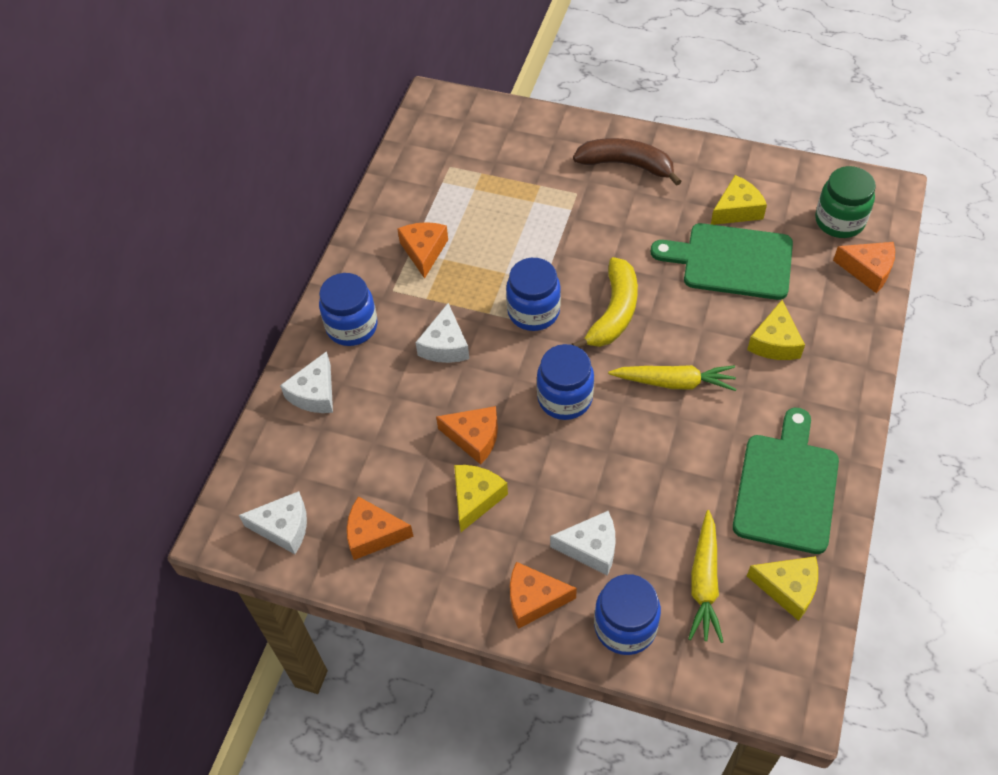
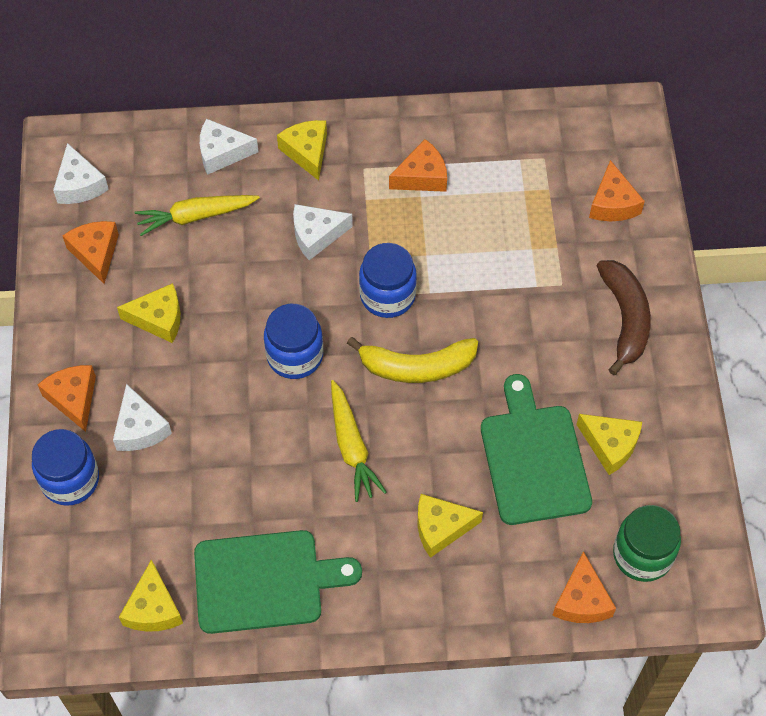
camera: 65 degrees right, 5 degrees up
blue jar [319,273,378,346] -> yellow cheese [277,120,327,181]
orange cheese [436,406,498,464] -> orange cheese moved to [589,160,645,221]
yellow carrot [688,510,724,643] -> yellow carrot moved to [134,195,260,236]

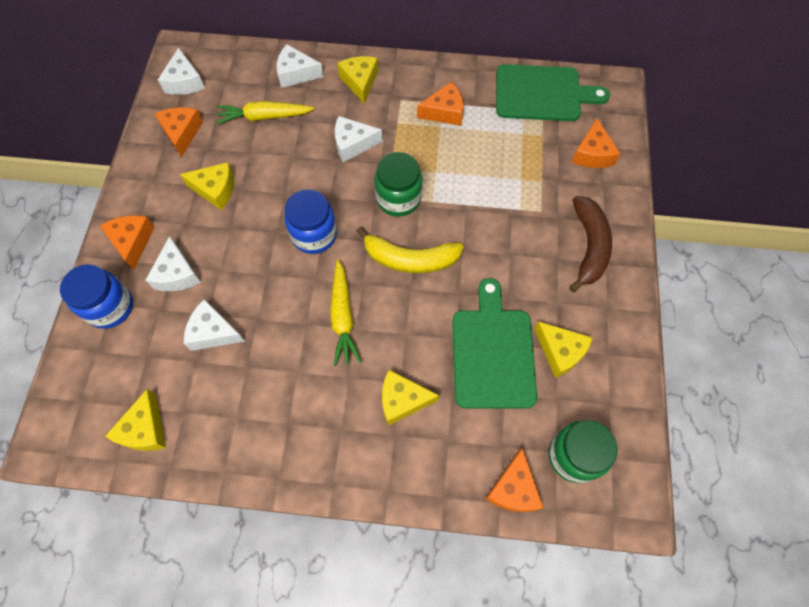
camera: 10 degrees right, 5 degrees up
green cutting board [194,530,362,634] -> green cutting board moved to [496,64,610,121]
blue jar [359,243,417,318] -> green jar [375,152,422,217]
none -> white cheese [184,299,245,351]

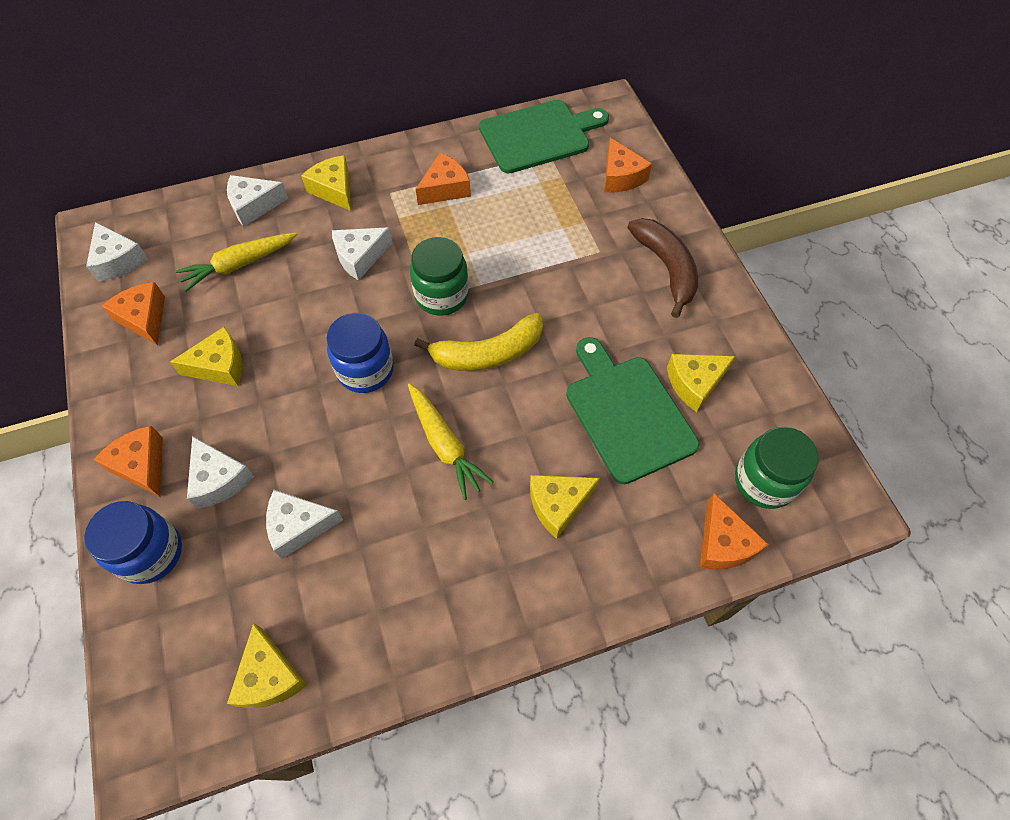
camera: 25 degrees left, 5 degrees down
yellow cheese [534,321,593,378] -> yellow cheese turned 135 degrees clockwise [667,354,735,412]

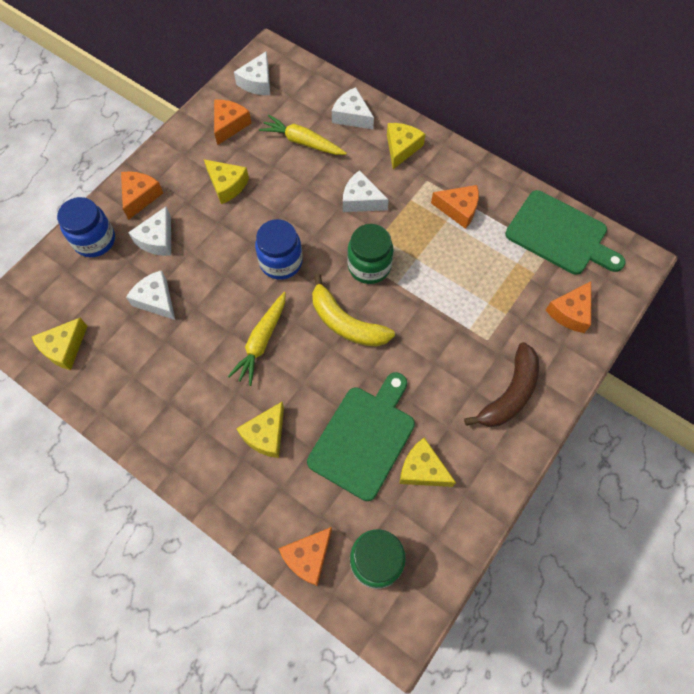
camera: 55 degrees right, 5 degrees up
yellow cheese [530,475,600,539] -> yellow cheese turned 90 degrees counterclockwise [236,402,284,458]

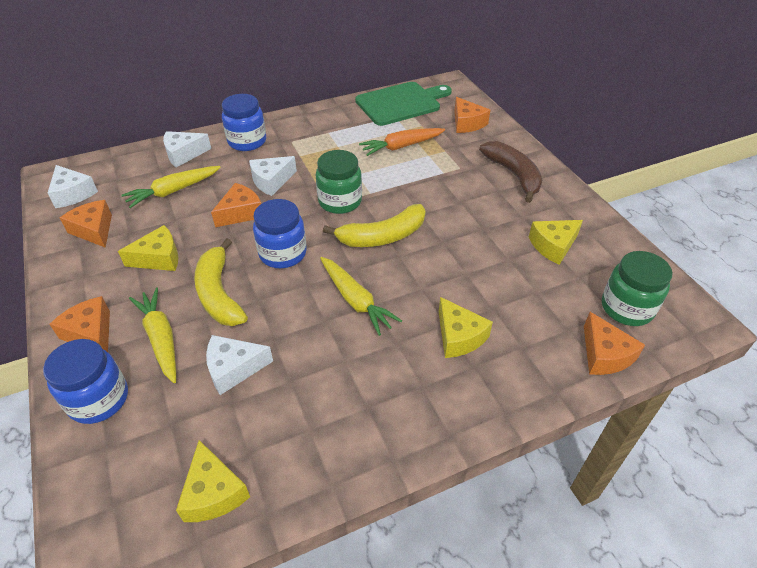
camera: 60 degrees left, 20 degrees down
white cheese [128,206,171,256] -> yellow carrot [129,288,176,383]
green cutting board [307,372,415,501] -> none
yellow cheese [387,123,425,169] -> blue jar [222,94,266,151]
orange cheese [431,185,479,229] -> orange cheese moved to [211,183,261,227]
none -> yellow banana [194,238,248,326]
none -> orange carrot [359,128,445,156]

